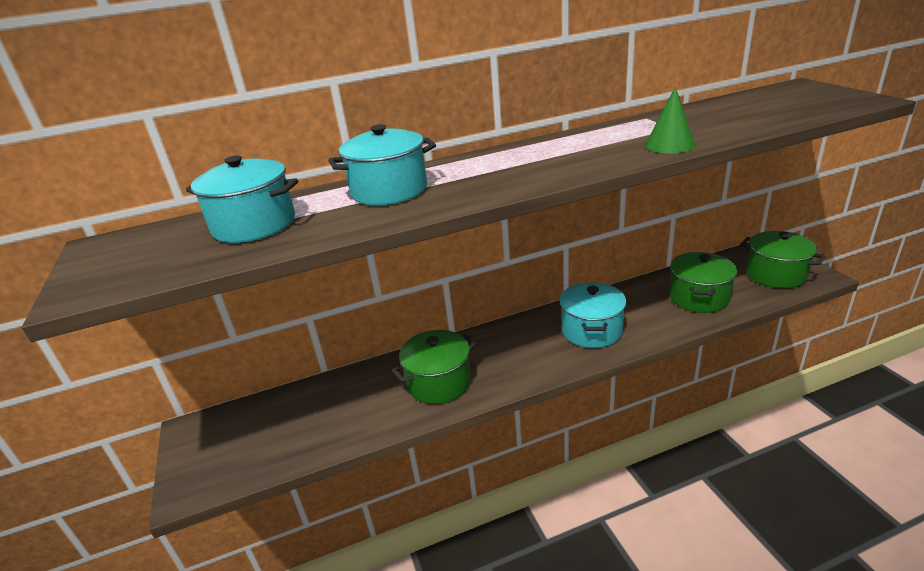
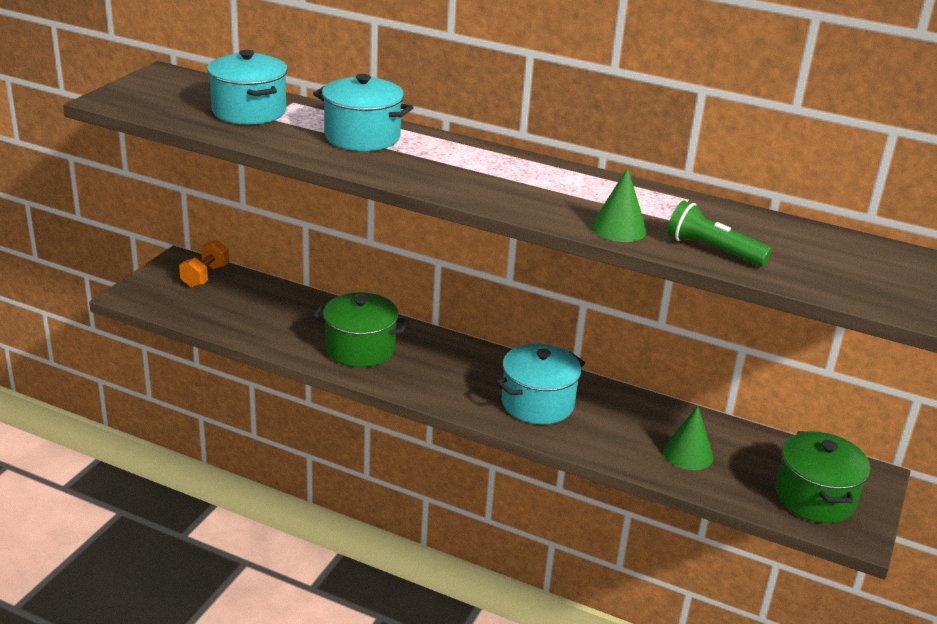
camera: 40 degrees right, 0 degrees up
green pot [669,252,737,313] -> green cone [663,406,714,470]
none -> orange dumbbell [179,240,229,288]
none -> green flashlight [667,201,772,267]

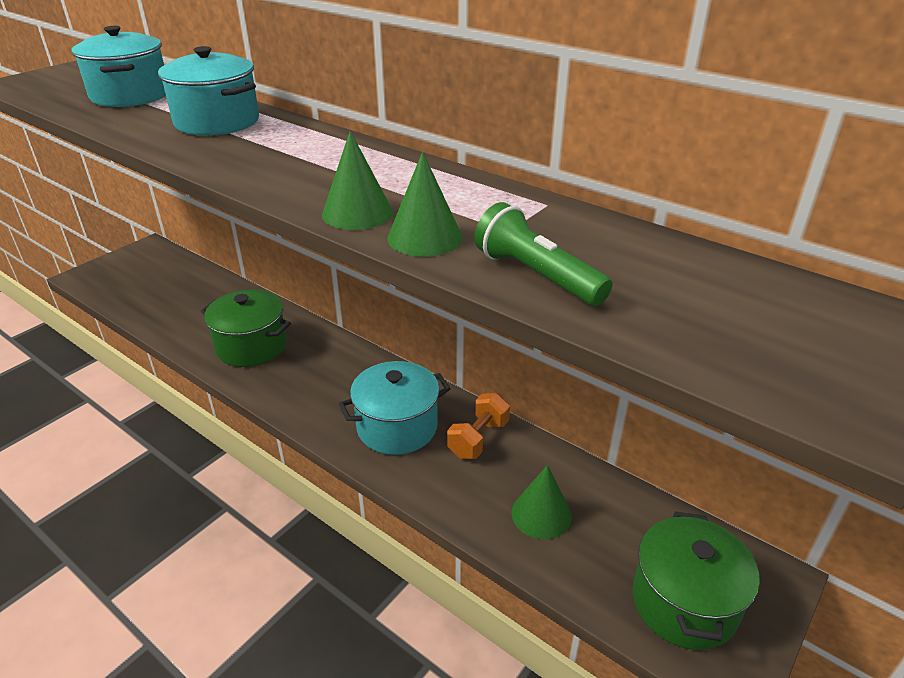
camera: 15 degrees right, 5 degrees up
orange dumbbell [179,240,229,288] -> orange dumbbell moved to [447,393,510,459]
none -> green cone [322,131,393,230]

